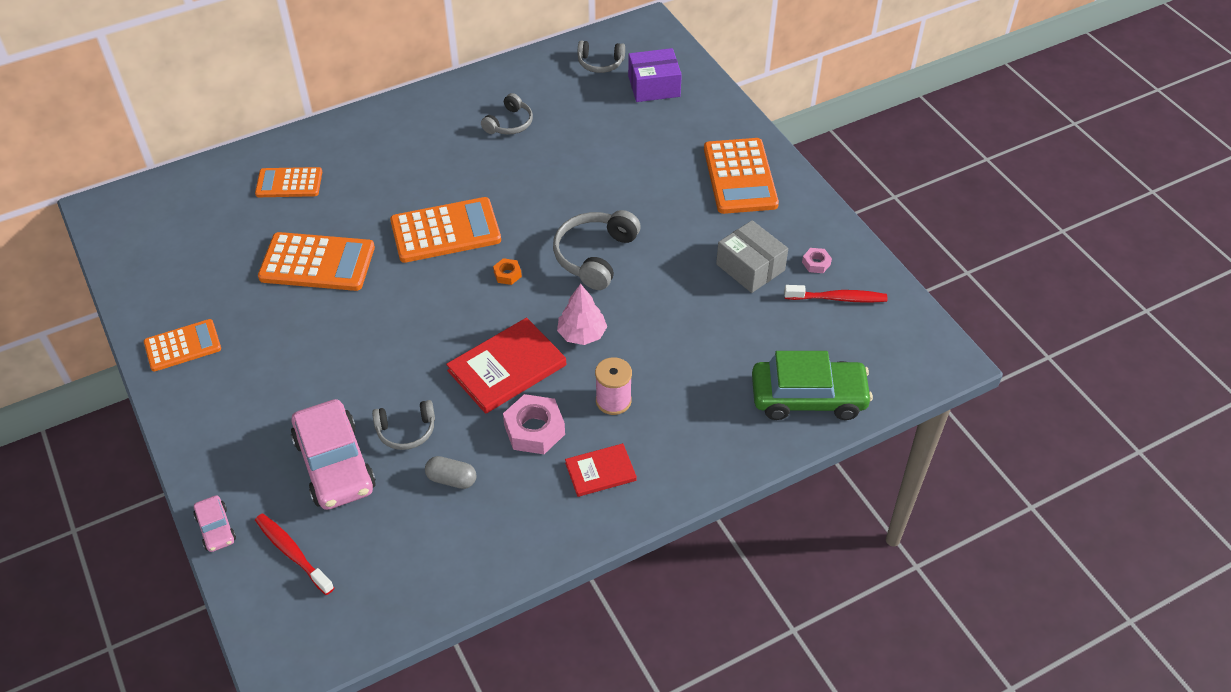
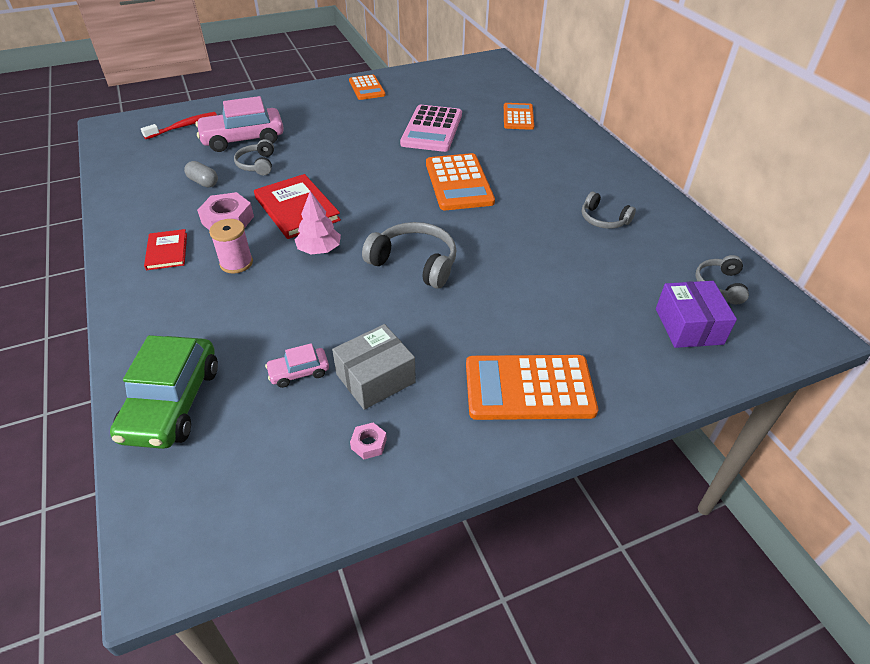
camera: 95 degrees right, 5 degrees down
pink car [193,495,236,552] -> pink car moved to [265,343,329,388]
orange calculator [258,232,375,291] -> pink calculator [400,105,462,152]
grey capsule [425,456,476,489] -> grey capsule turned 75 degrees counterclockwise [184,161,218,187]
orange nut [493,258,522,285] -> none
red toothbrush [784,285,888,303] -> none

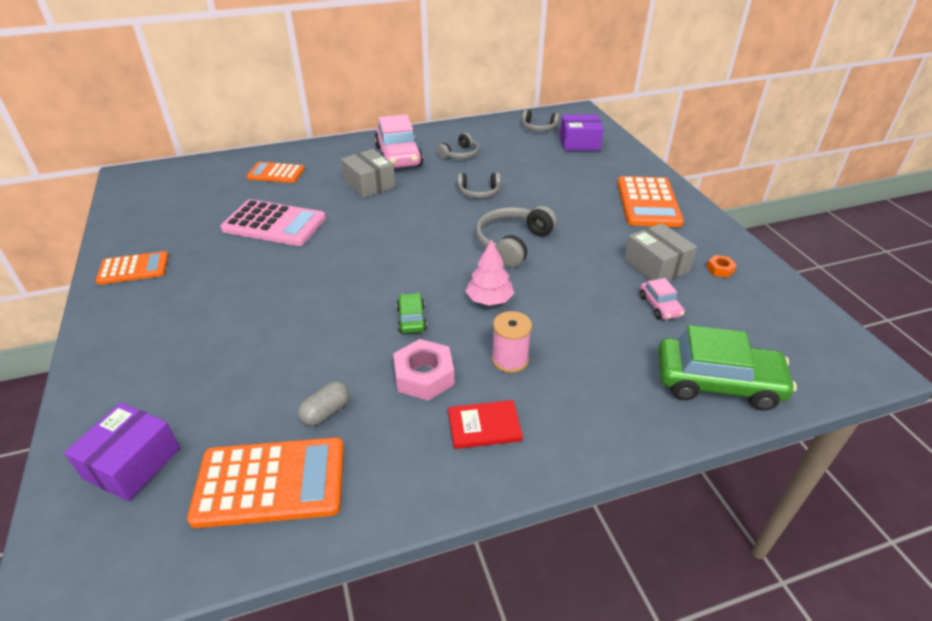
camera: 85 degrees left, 5 degrees down
red toothbrush [141,112,217,139] -> purple box [64,403,180,501]
pink car [196,96,284,152] -> pink car moved to [374,114,423,168]
grey headphones [234,139,274,175] -> grey headphones moved to [457,173,501,198]
red book [254,174,341,239] -> green car [397,293,427,333]
pink nut [350,423,387,459] -> orange nut [706,255,737,278]
orange calculator [426,153,495,210] -> orange calculator moved to [187,437,344,528]
none -> grey box [341,149,395,198]

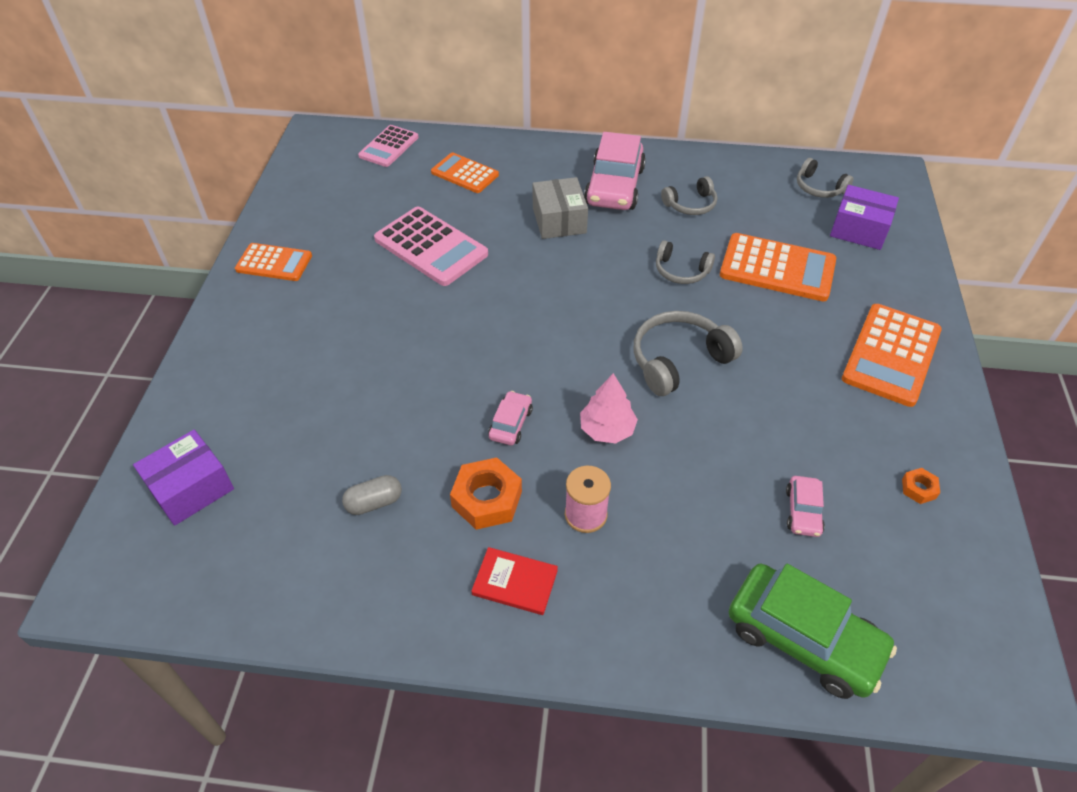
camera: 25 degrees right, 10 degrees up
orange calculator [187,437,344,528] -> orange calculator moved to [720,233,836,301]
pink nut [393,339,454,401] -> orange nut [450,457,522,530]
green car [397,293,427,333] -> pink car [488,391,533,445]
grey box [624,223,697,281] -> none
none -> pink calculator [358,125,419,167]

